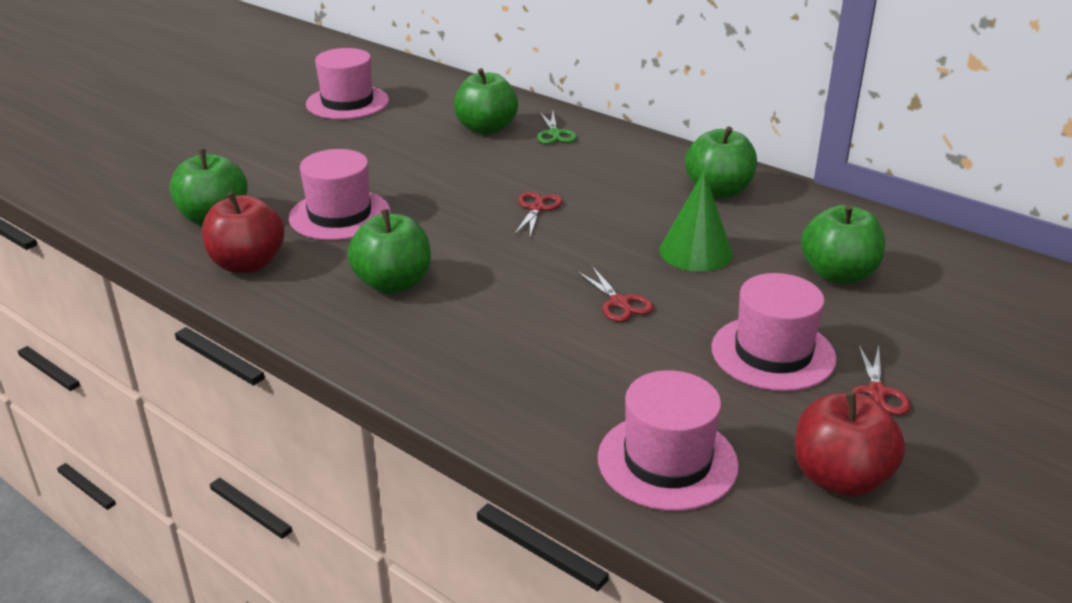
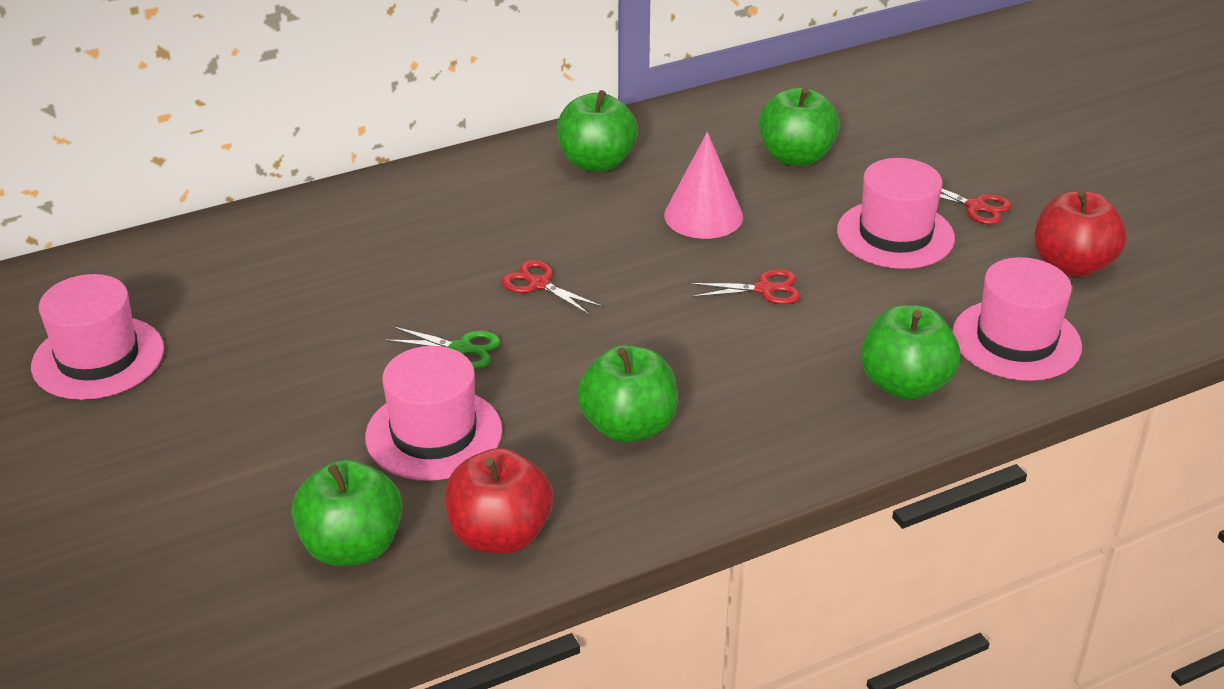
camera: 65 degrees left, 5 degrees up
green apple [454,68,518,135] -> green apple moved to [861,305,960,400]
green scissors [537,112,577,144] -> green scissors moved to [385,326,500,369]
green cone [659,171,733,272] -> pink cone [664,132,743,239]

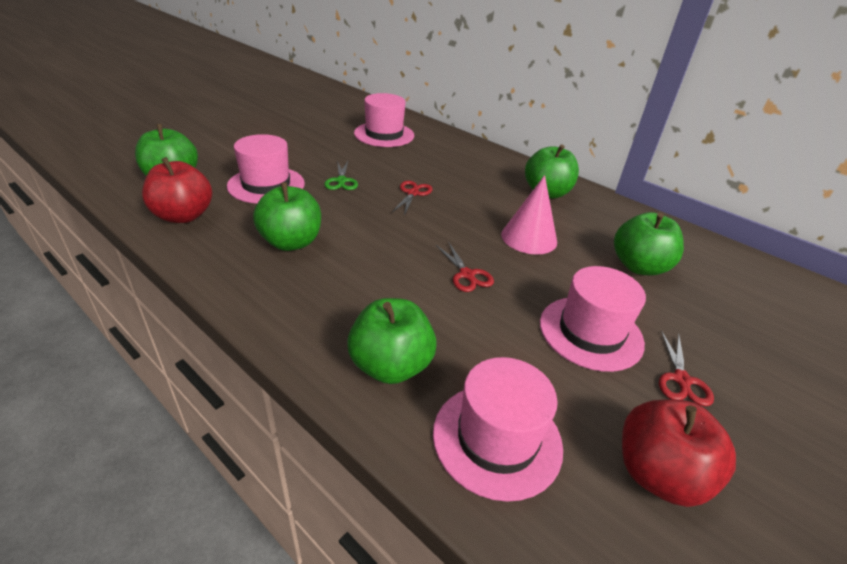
camera: 65 degrees right, 0 degrees up
pink hat [31,274,164,400] -> pink hat moved to [354,93,414,147]

